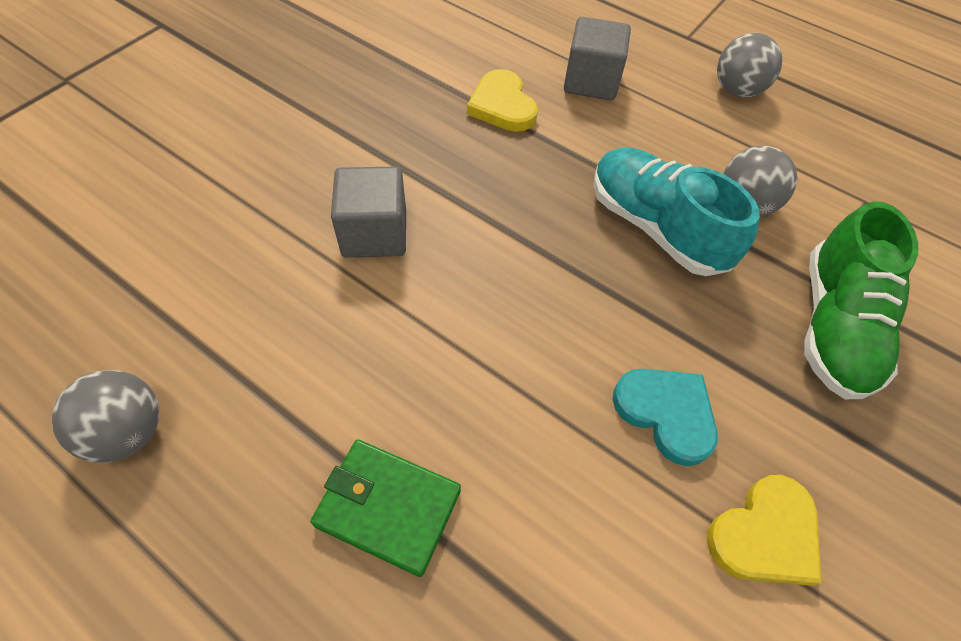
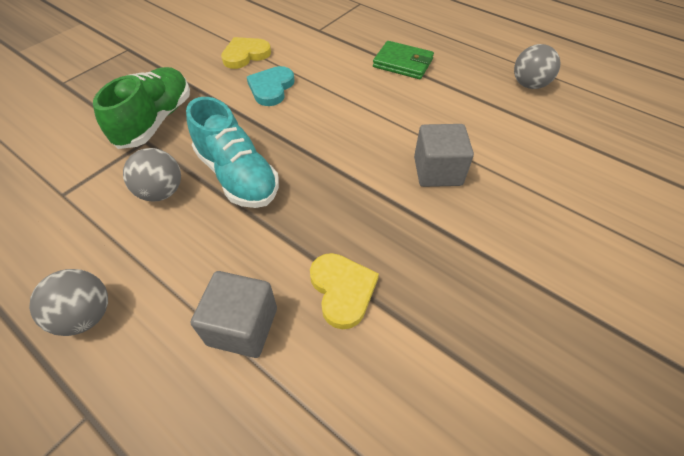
camera: 175 degrees left, 5 degrees down
turquoise heart [612,368,718,466] -> turquoise heart turned 60 degrees clockwise [247,66,295,106]

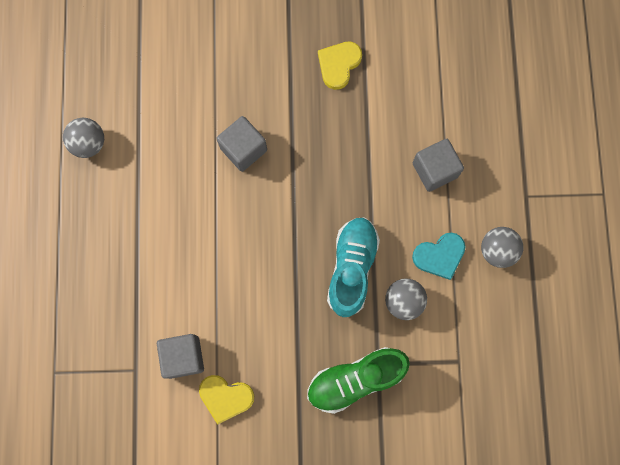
camera: 130 degrees left, 25 degrees up
turquoise heart [247,66,295,106] -> turquoise heart moved to [412,233,465,280]
yellow heart [310,253,379,329] -> yellow heart moved to [318,42,362,90]
green wallet [373,41,434,79] -> none
none -> grey cube [157,334,204,379]

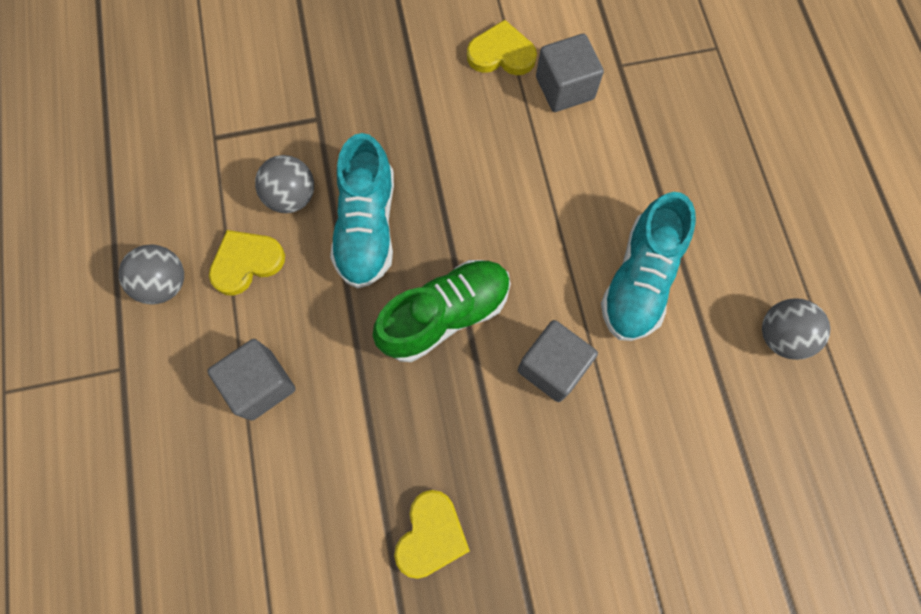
camera: 170 degrees right, 5 degrees down
green shoe [307,347,410,414] -> green shoe moved to [373,260,511,362]
turquoise heart [412,233,465,280] -> yellow heart [209,230,285,296]
none -> turquoise shoe [601,192,696,341]

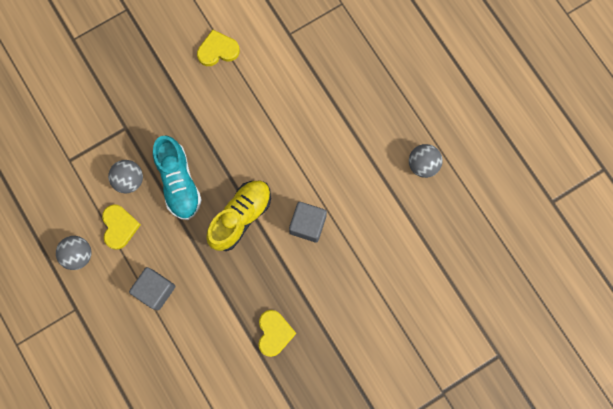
camera: 20 degrees left, 5 degrees up
yellow heart [209,230,285,296] -> yellow heart turned 135 degrees clockwise [102,204,141,250]
green shoe [373,260,511,362] -> yellow shoe [206,181,271,251]
grey cube [536,34,604,112] -> none
turquoise shoe [601,192,696,341] -> none

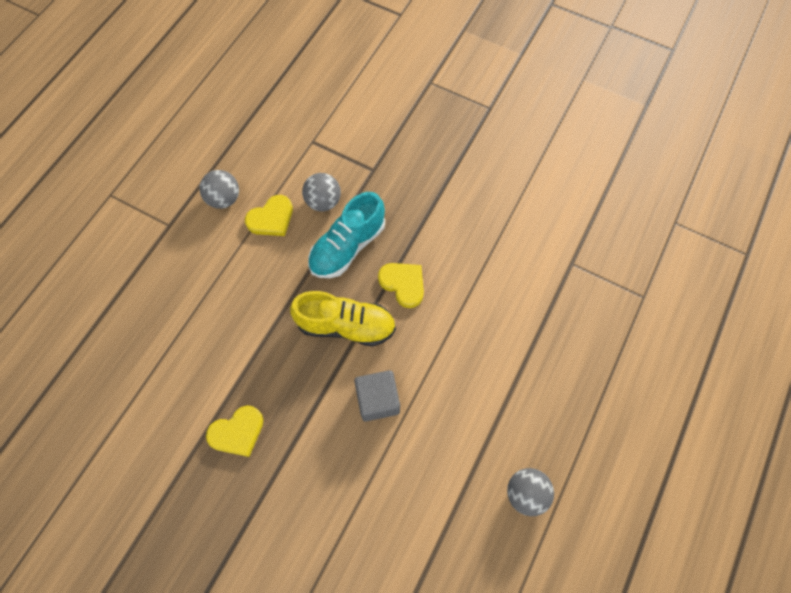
camera: 60 degrees right, 10 degrees down
grey cube [129,267,176,310] -> none
yellow heart [197,29,240,66] -> yellow heart moved to [378,263,424,308]

